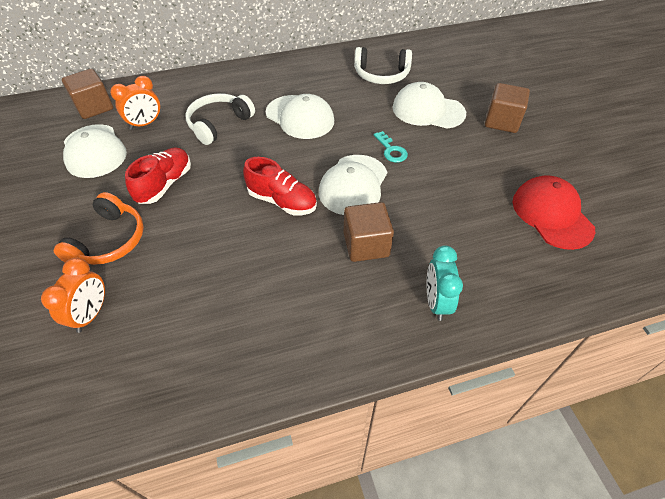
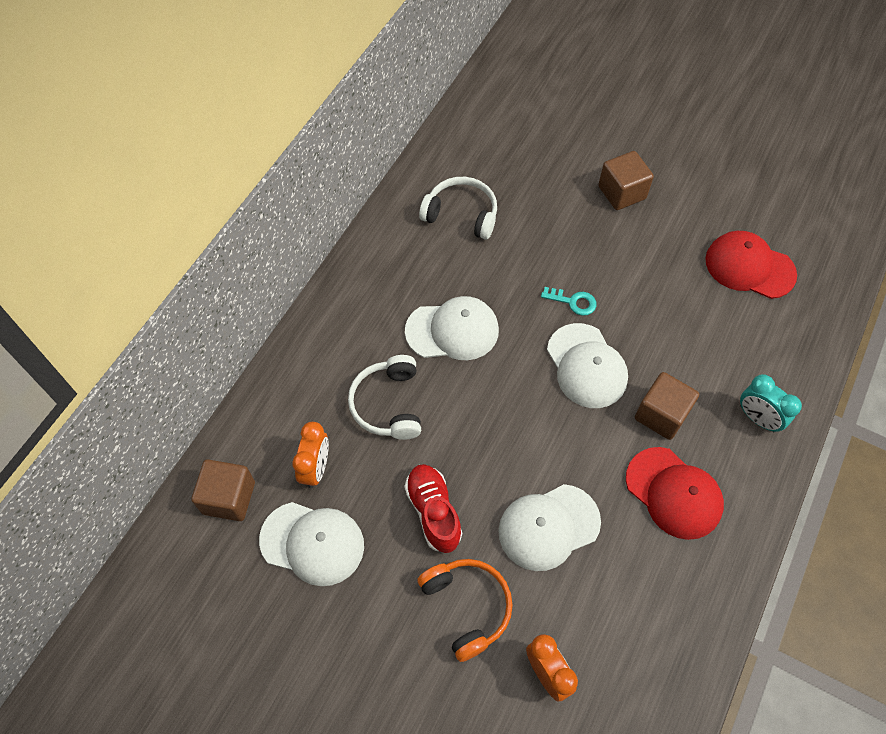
camera: 45 degrees left, 10 degrees up
red shoe [243,157,317,216] -> none
white headphones [354,47,412,84] -> white headphones turned 120 degrees counterclockwise [419,177,497,240]
white cap [392,82,466,129] -> white cap moved to [498,484,601,571]
none -> red cap [626,447,724,540]

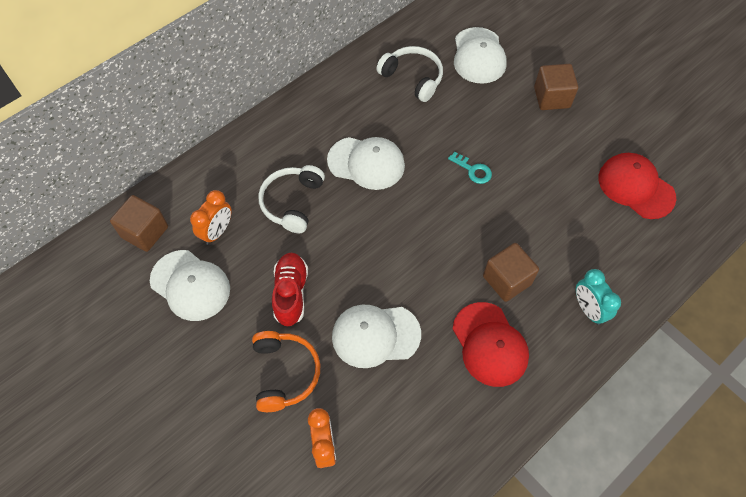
camera: 20 degrees right, 0 degrees up
white cap [547,323,628,408] -> white cap moved to [454,27,507,84]

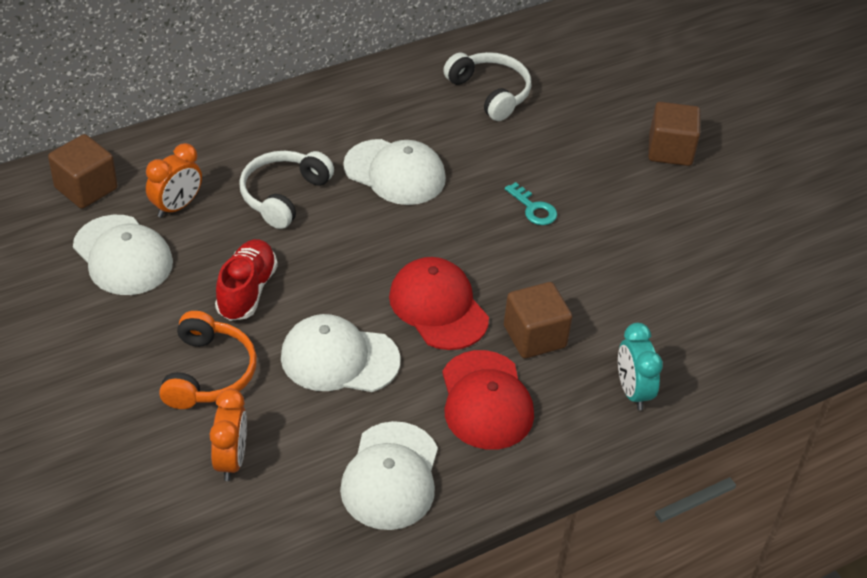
camera: 10 degrees right, 15 degrees down
white cap [454,27,507,84] -> white cap moved to [340,421,438,530]
red cap [599,153,676,219] -> red cap moved to [389,257,489,350]

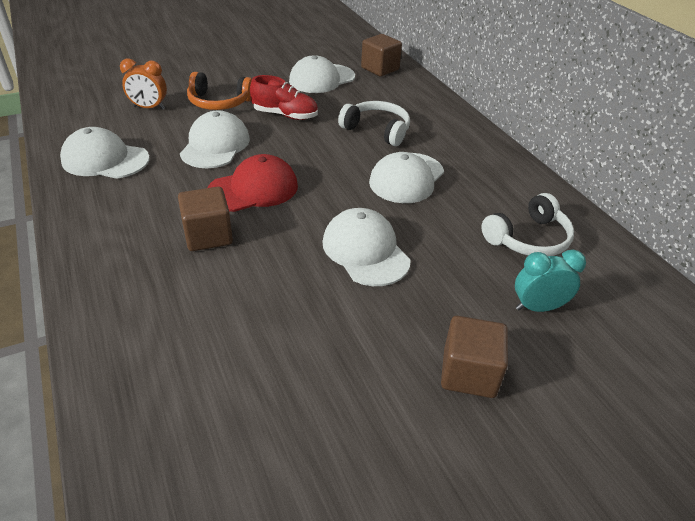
camera: 95 degrees right, 5 degrees down
orange clock [146,143,202,218] -> none
red cap [442,350,534,450] -> none
turquoise key [505,182,557,225] -> white cap [322,208,411,286]
turquoise clock [618,323,663,410] -> turquoise clock moved to [515,249,586,312]

